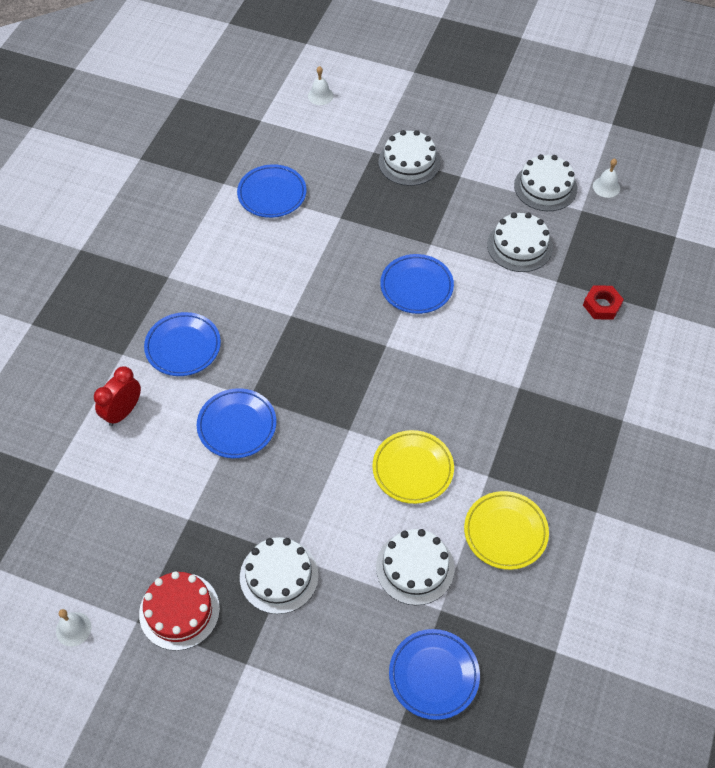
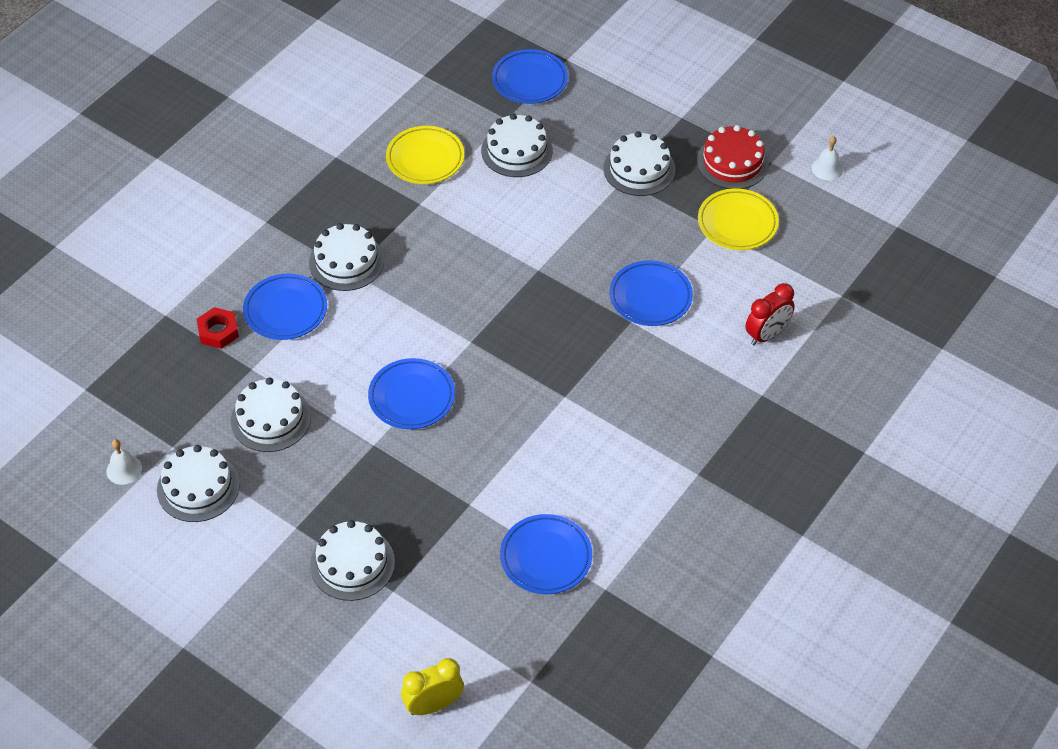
camera: 165 degrees left, 5 degrees down
blue plate [144,312,221,376] -> blue plate moved to [243,274,327,340]
white bell [308,66,334,105] -> yellow clock [401,658,464,715]
yellow plate [372,430,454,504] -> yellow plate moved to [698,189,779,250]
none -> white cake [309,223,384,291]

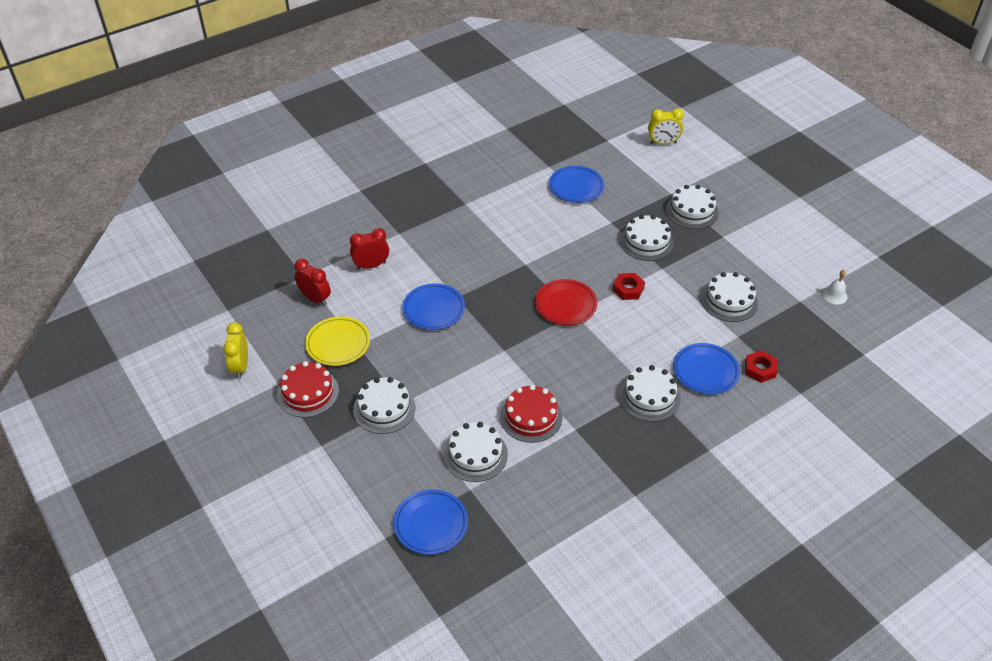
camera: 160 degrees left, 5 degrees down
white cake [157,445,240,522] -> white cake moved to [620,215,674,261]
blue plate [368,358,455,429] -> red nut [613,273,645,300]
yellow plate [386,126,464,184] -> none
white bell [812,136,843,181] -> yellow clock [223,322,248,379]
none -> red clock [294,259,331,306]
none -> red cake [500,385,562,443]
none -> red plate [535,279,597,325]

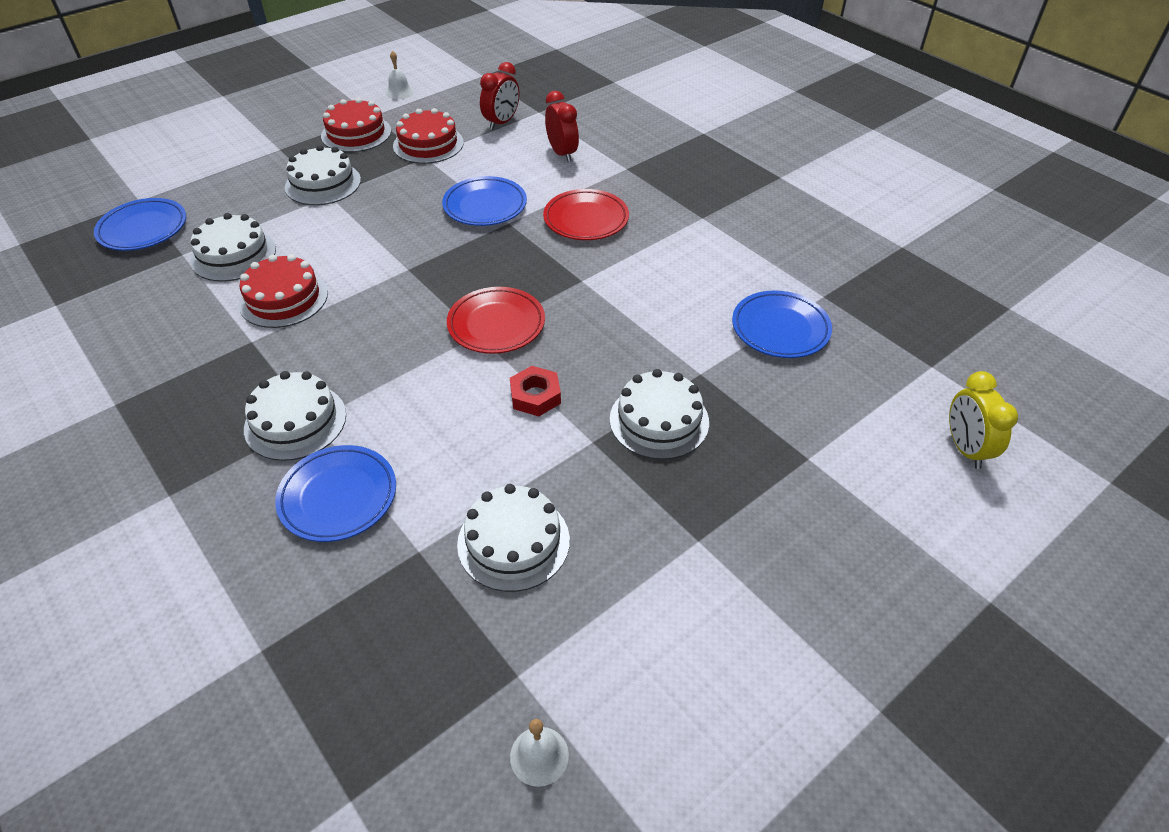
camera: 85 degrees right, 0 degrees up
yellow clock [223,322,248,379] -> white bell [386,51,414,99]
yellow plate [305,317,370,366] -> red cake [393,108,464,164]
white cake [666,185,719,229] -> none
red nut [745,350,778,383] -> none
none -> red plate [543,189,629,240]

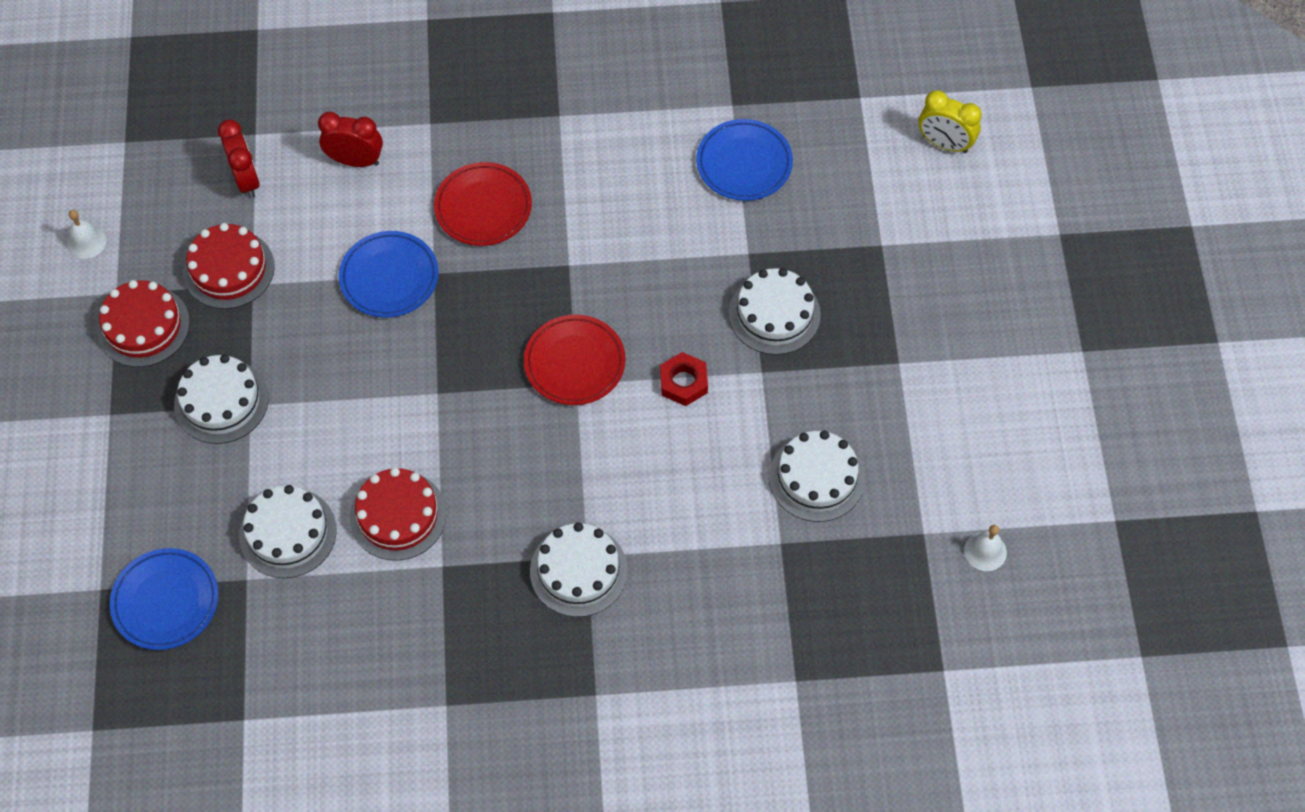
camera: 55 degrees left, 15 degrees up
blue plate [275,445,396,542] -> none

